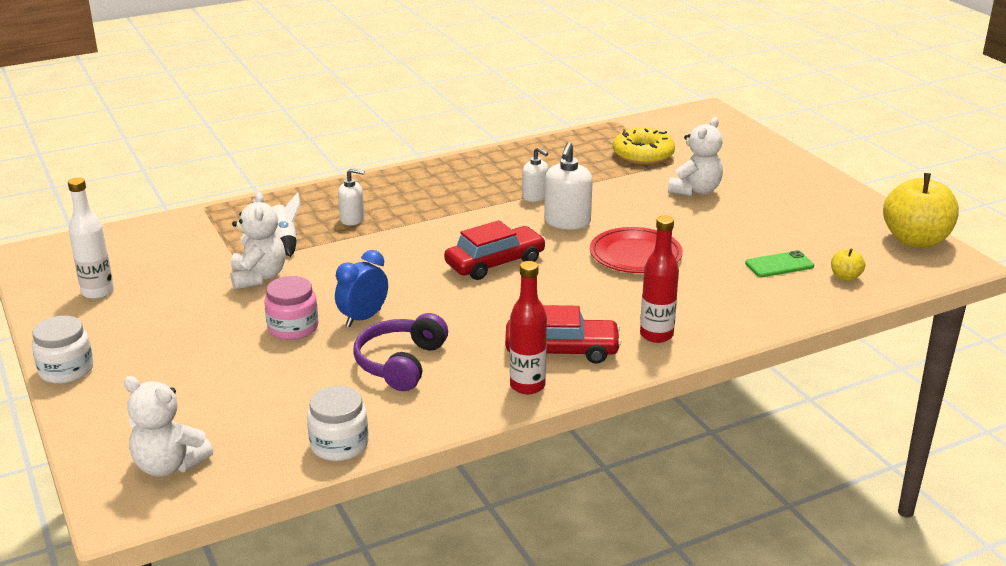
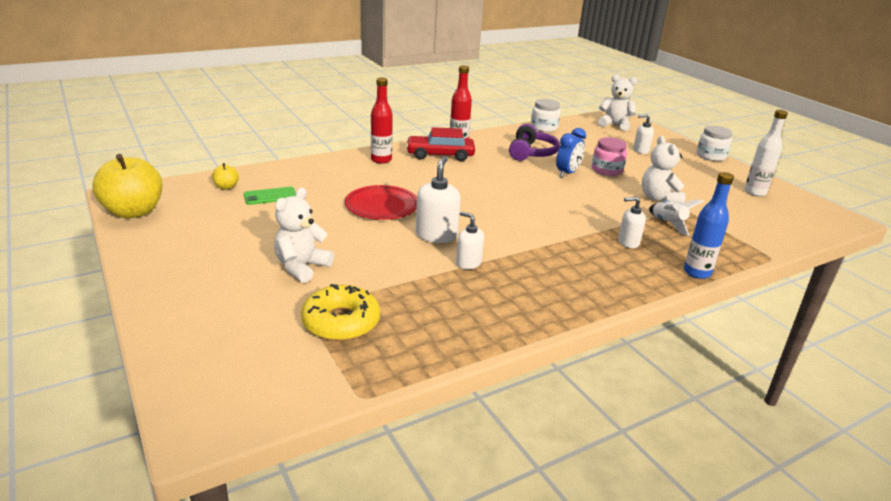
camera: 175 degrees right, 0 degrees up
red car [444,220,546,280] -> none
none -> white soap dispenser [633,114,654,154]
none -> blue bottle [684,172,734,279]

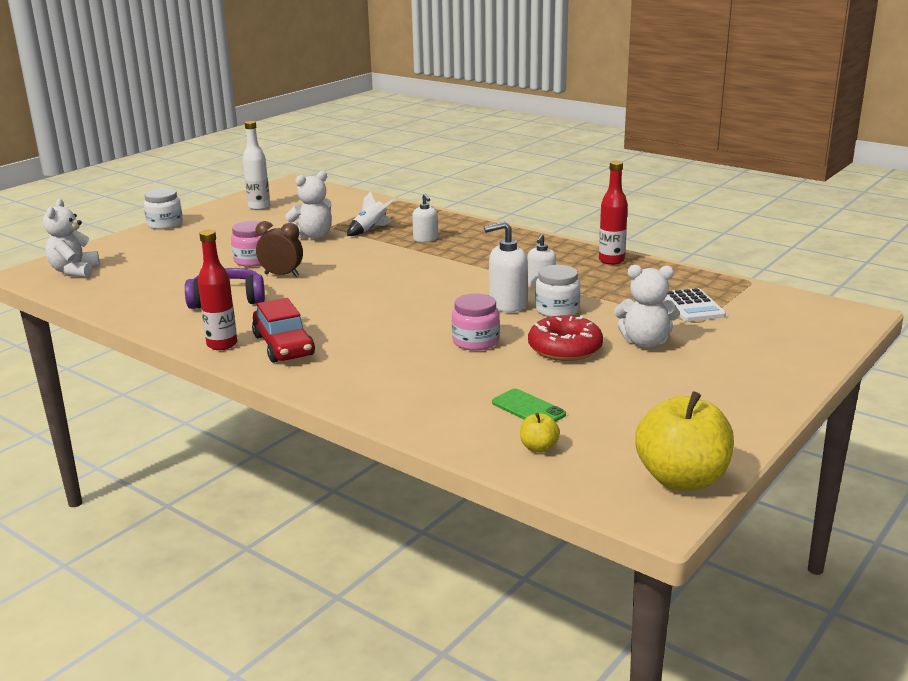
camera: 110 degrees left, 5 degrees down
yellow donut [301,284,380,341] -> white calculator [664,288,726,322]
red plate [345,185,417,220] -> pink jar [452,293,500,351]
red bottle [371,78,393,164] -> red bottle moved to [599,161,628,265]
white jar [531,99,561,132] -> white jar moved to [535,265,580,317]
blue clock [556,128,586,177] -> brown clock [256,221,303,277]
white soap dispenser [633,114,654,154] -> none
blue bottle [684,172,734,279] -> none
none -> red donut [528,315,603,361]

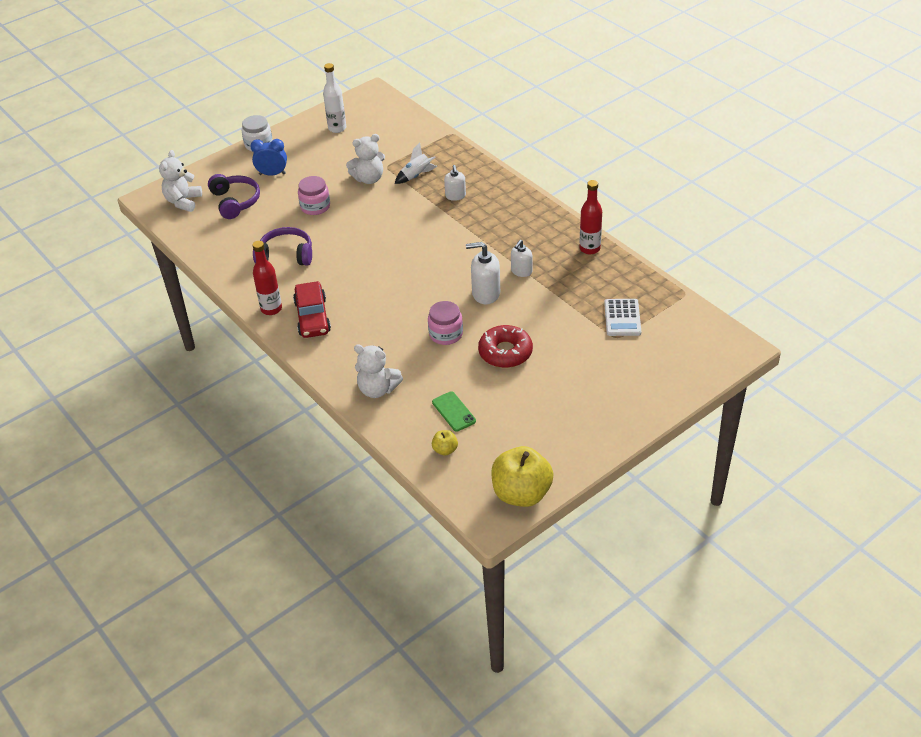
camera: 15 degrees right, 20 degrees up
brown clock [256,221,303,277] -> none
white jar [535,265,580,317] -> none
white teddy bear [614,265,680,348] -> white teddy bear moved to [354,344,403,398]
none -> purple headphones [208,174,260,219]
none -> blue clock [250,139,287,176]

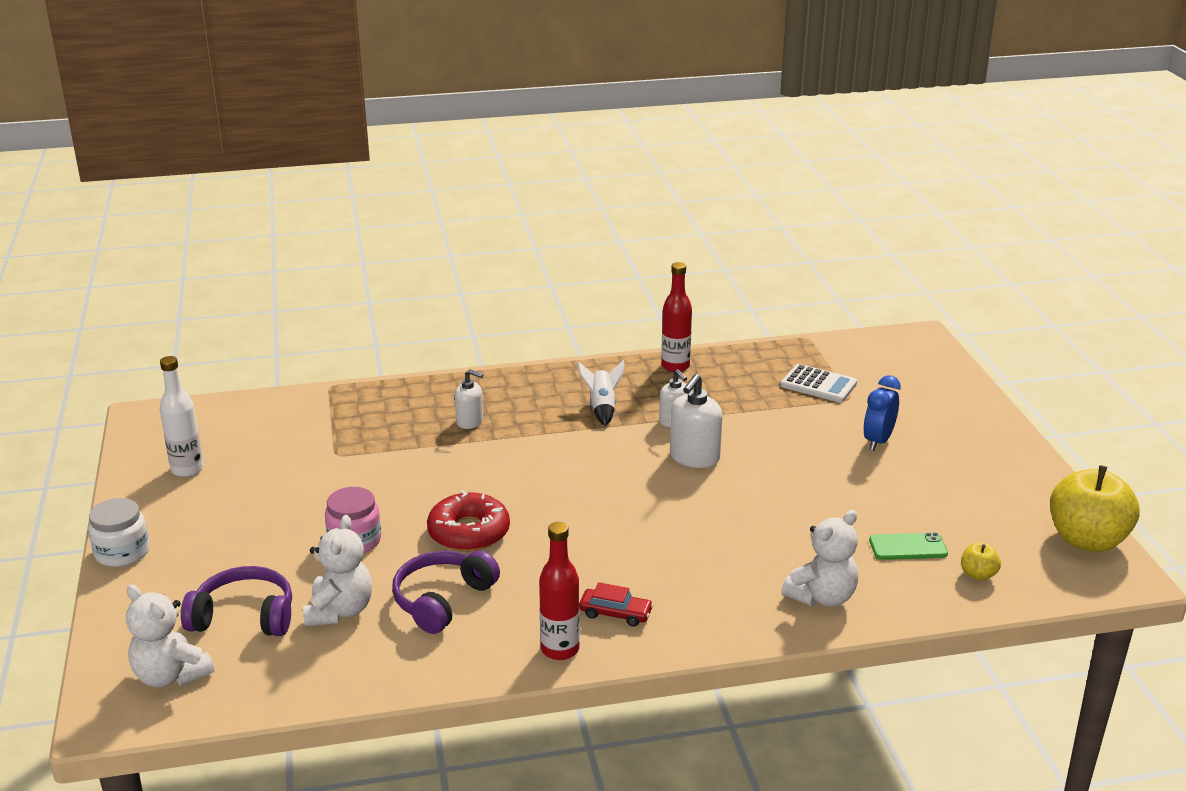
camera: 65 degrees left, 15 degrees down
blue clock [250,139,287,176] -> blue clock moved to [863,375,901,451]
red car [293,281,331,338] -> red car [579,582,654,627], size x0.58
white teddy bear [346,134,385,184] -> white teddy bear moved to [303,515,372,626]
white rocket [395,142,437,184] -> white rocket moved to [577,360,624,426]
pink jar [428,301,463,345] -> none
red donut [478,325,533,368] -> red donut moved to [427,490,510,552]

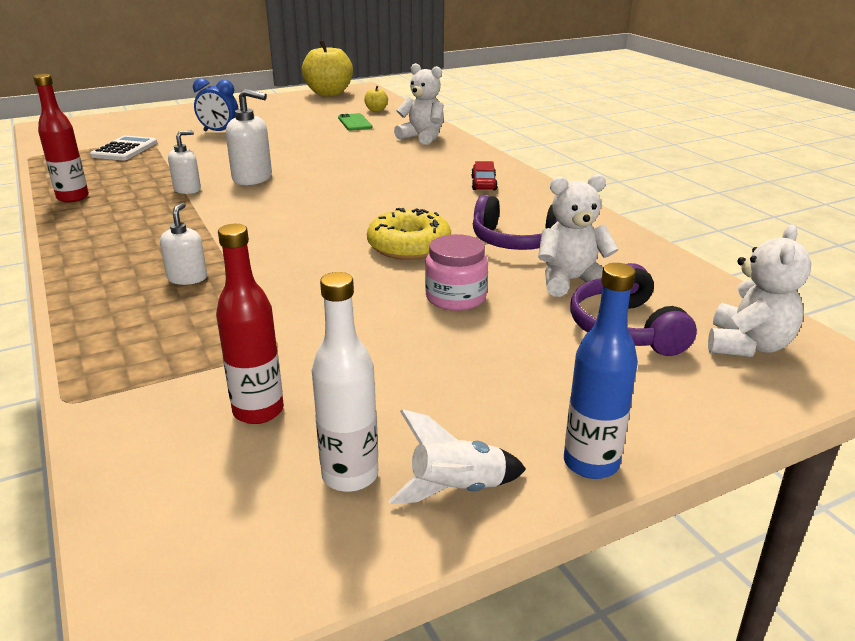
camera: 105 degrees left, 0 degrees up
white jar [88,498,150,567] -> blue bottle [564,263,638,479]
red donut [427,490,510,552] -> yellow donut [367,208,451,260]
red bottle [539,522,580,660] -> red bottle moved to [216,224,284,424]
white rocket [577,360,624,426] -> white rocket moved to [388,409,526,504]

